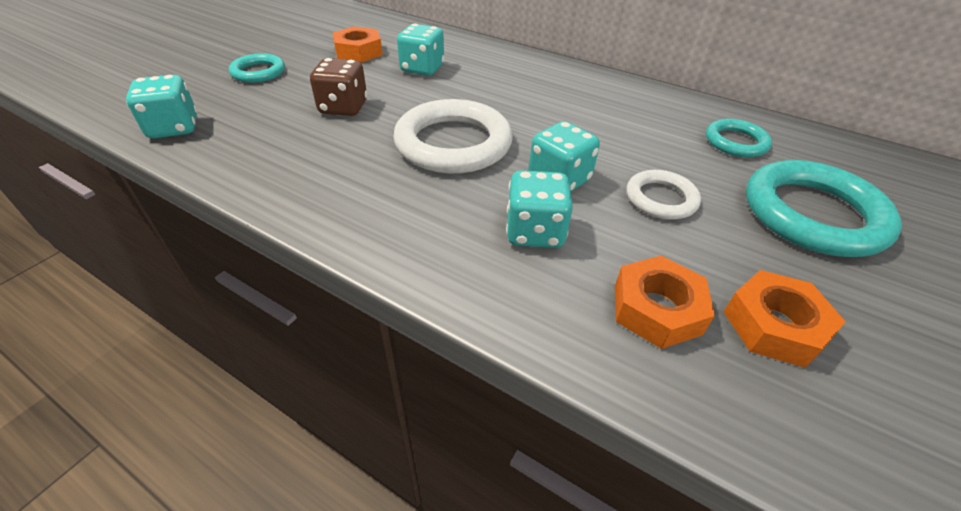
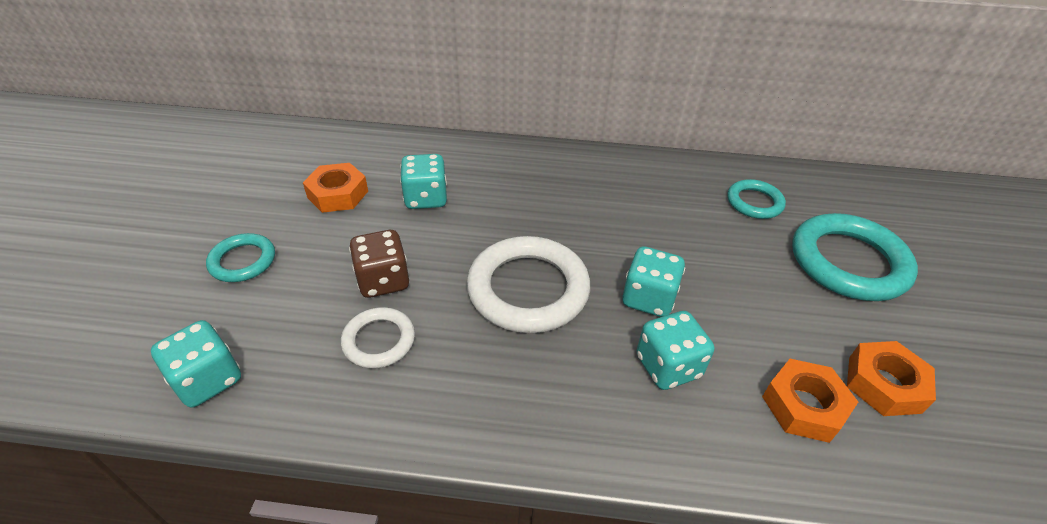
camera: 25 degrees left, 0 degrees up
white ring [627,170,701,220] -> white ring moved to [341,307,415,368]

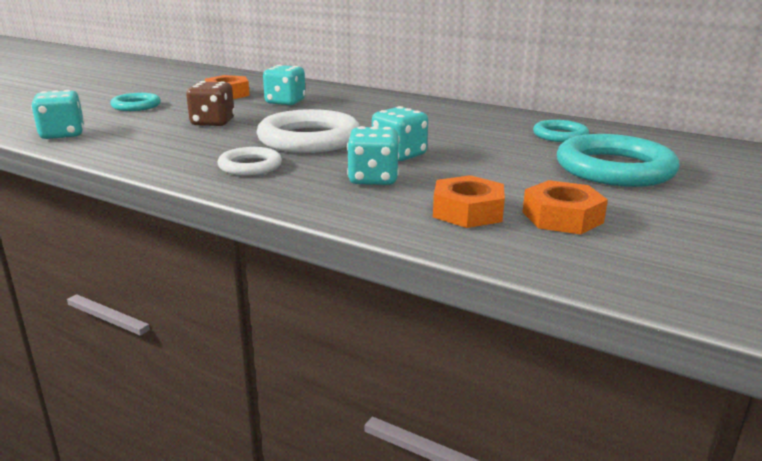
camera: 25 degrees right, 20 degrees down
white ring [341,307,415,368] -> white ring moved to [218,147,282,176]

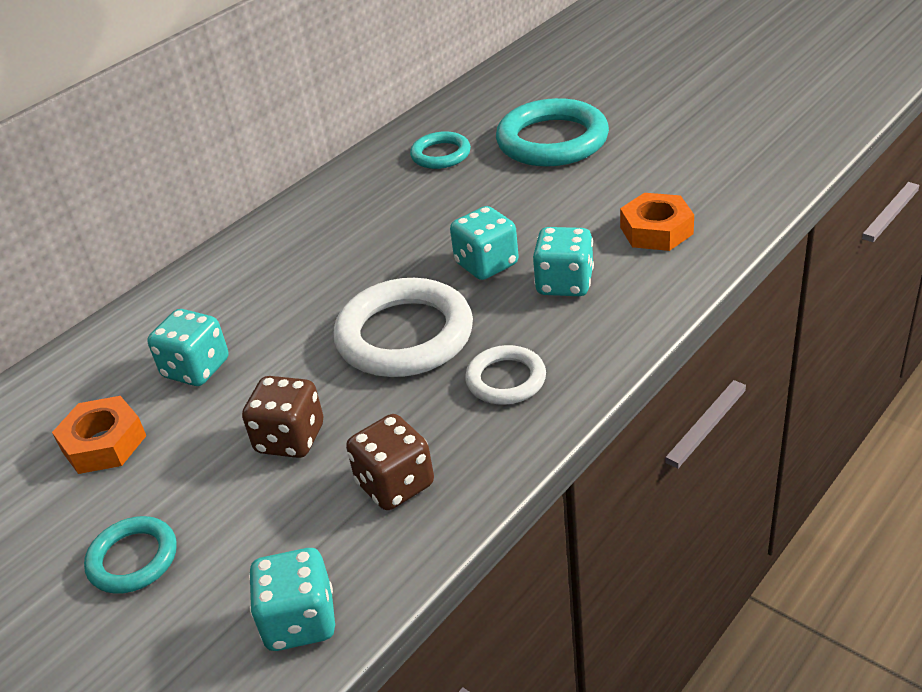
camera: 75 degrees left, 15 degrees up
orange nut [523,180,608,234] -> none
none -> brown dice [346,414,434,510]

